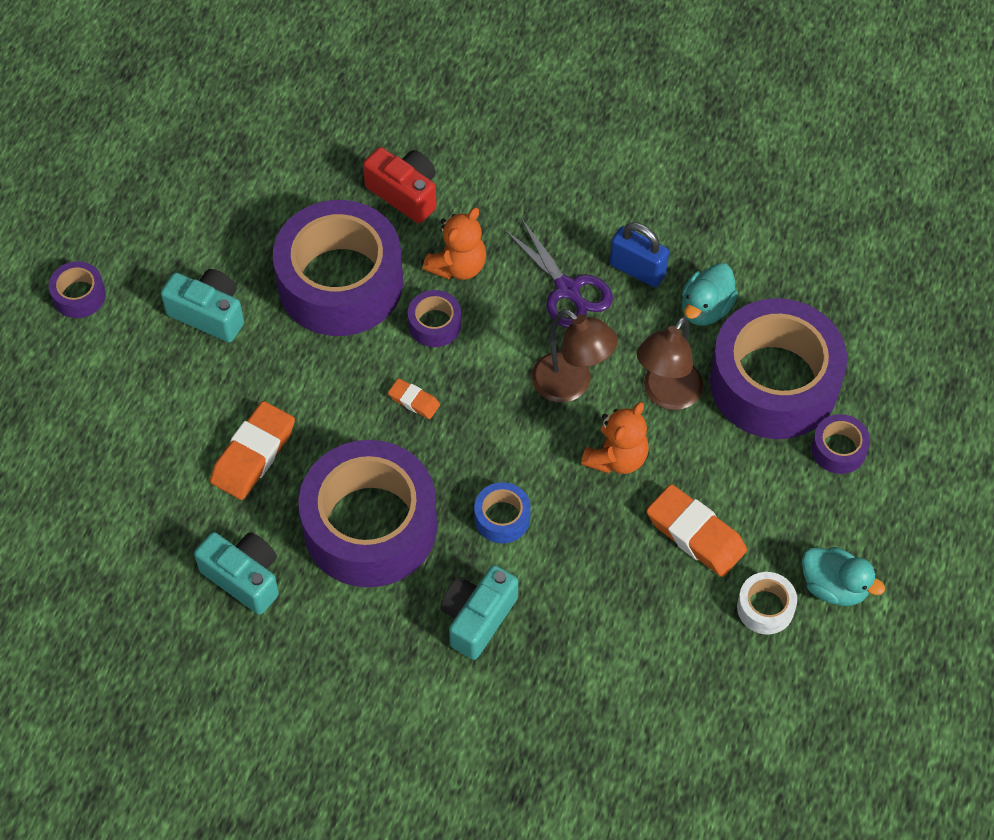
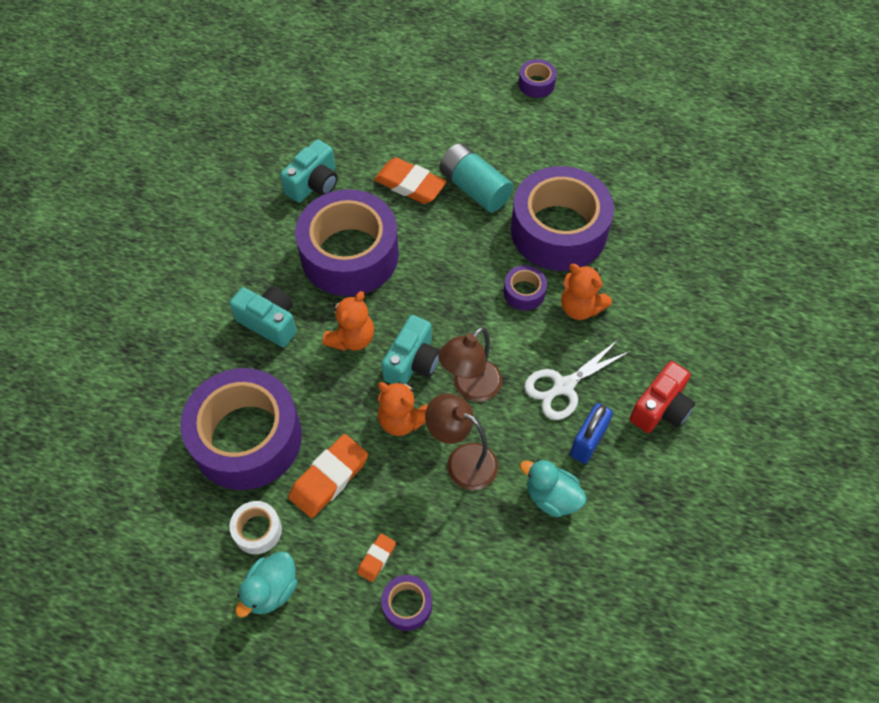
camera: 90 degrees right, 0 degrees up
turquoise camera [161,269,244,342] -> turquoise camera moved to [381,315,440,384]
red camera [363,147,437,223] -> red camera moved to [629,361,695,433]
orange eraser [388,378,440,419] -> orange eraser moved to [357,533,396,582]
blue tape [474,482,531,543] -> orange teddy bear [322,291,374,351]
purple scissors [504,218,613,328] -> white scissors [524,339,631,420]
purple tape [710,298,847,439] -> purple tape moved to [180,368,302,490]
none -> turquoise battery [439,143,513,212]

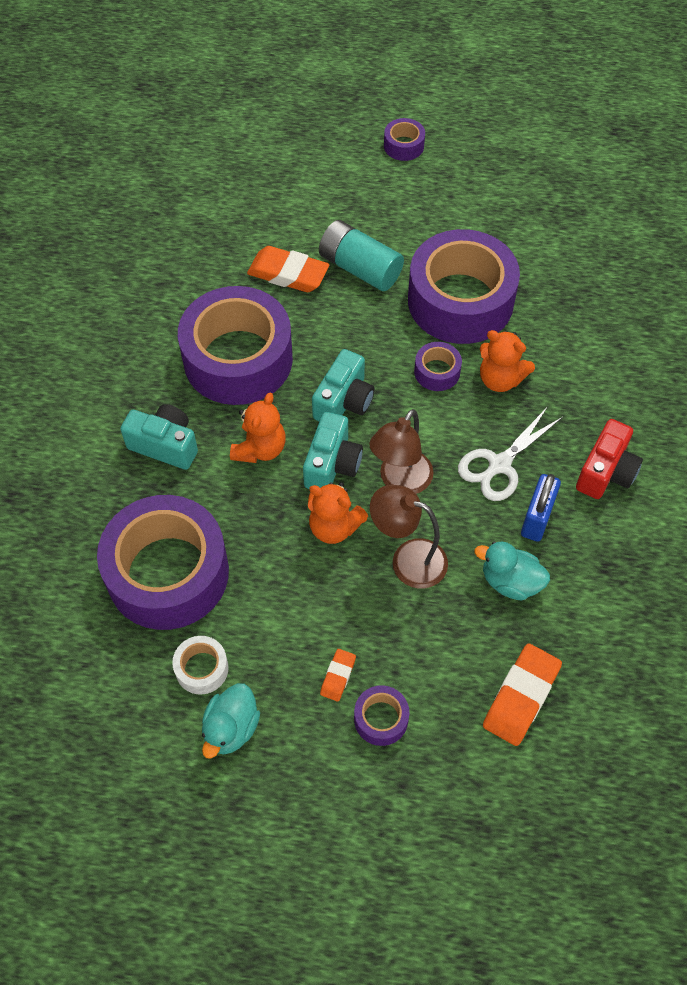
camera: 10 degrees left, 0 degrees up
turquoise camera [280,139,338,203] -> turquoise camera moved to [312,349,375,421]
orange eraser [288,434,368,518] -> orange eraser moved to [483,643,562,746]

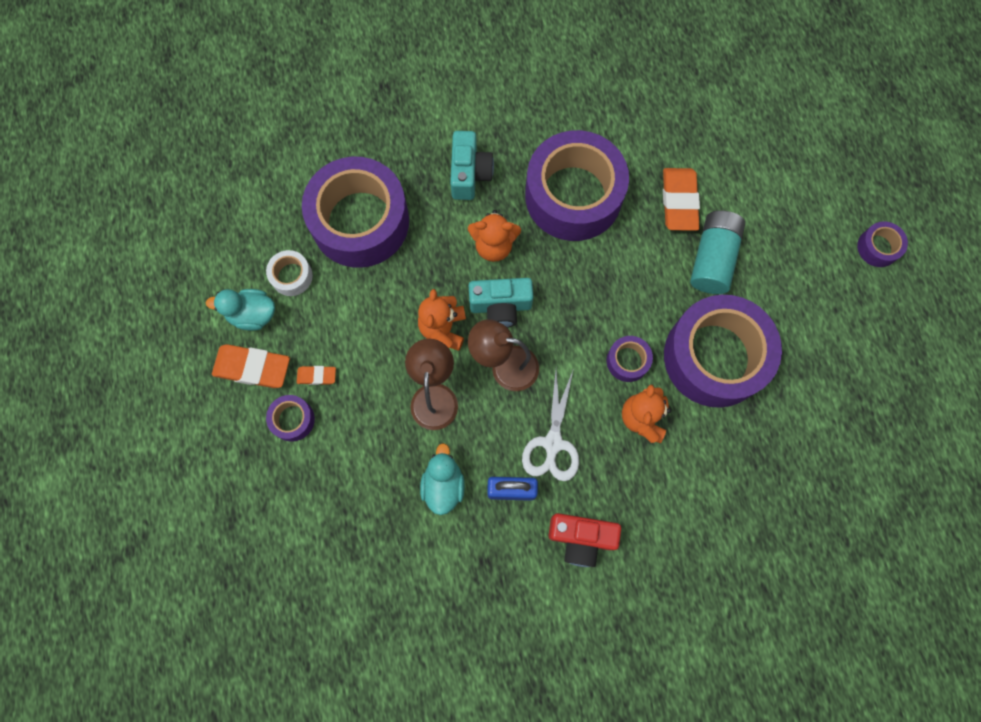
camera: 70 degrees right, 15 degrees up
turquoise camera [312,349,375,421] -> none
white scissors [458,408,563,501] -> white scissors turned 105 degrees counterclockwise [522,371,579,481]
orange eraser [483,643,562,746] -> orange eraser moved to [212,344,290,388]

